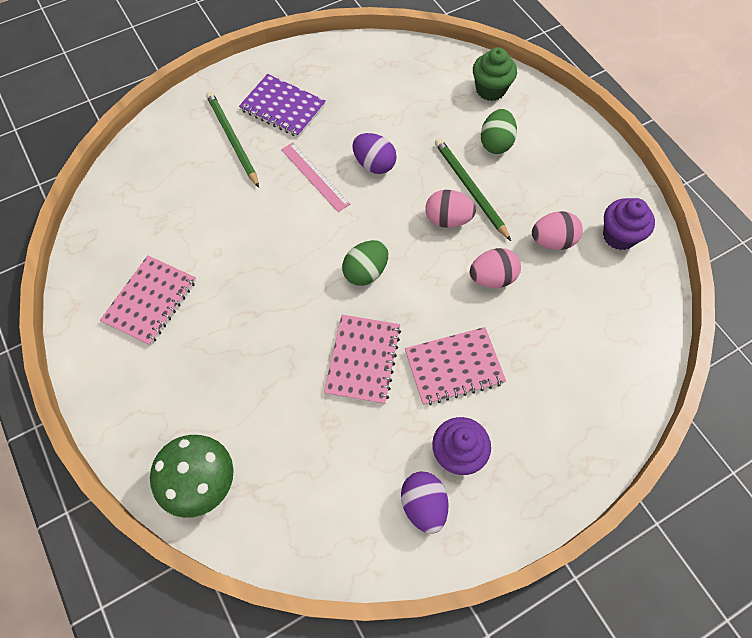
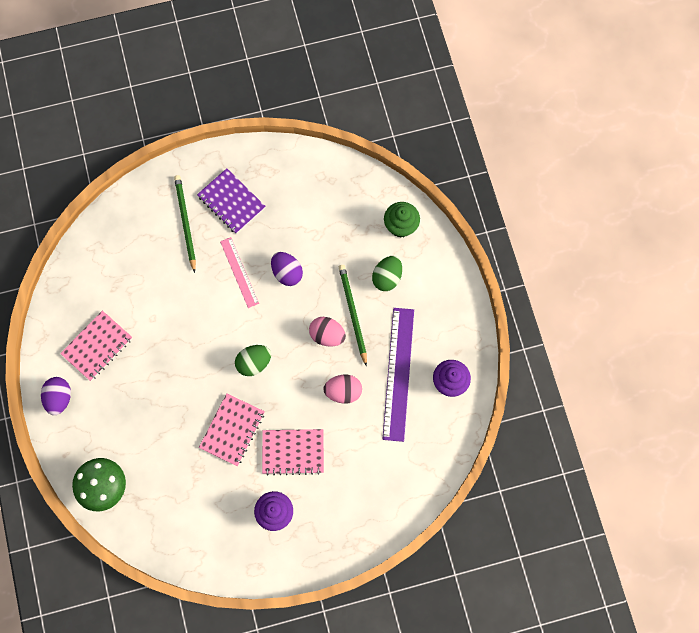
camera: 15 degrees right, 10 degrees up
purple egg [401,472,449,534] -> purple egg moved to [41,377,71,415]
pink egg [532,211,583,250] -> purple ruler [383,308,414,442]

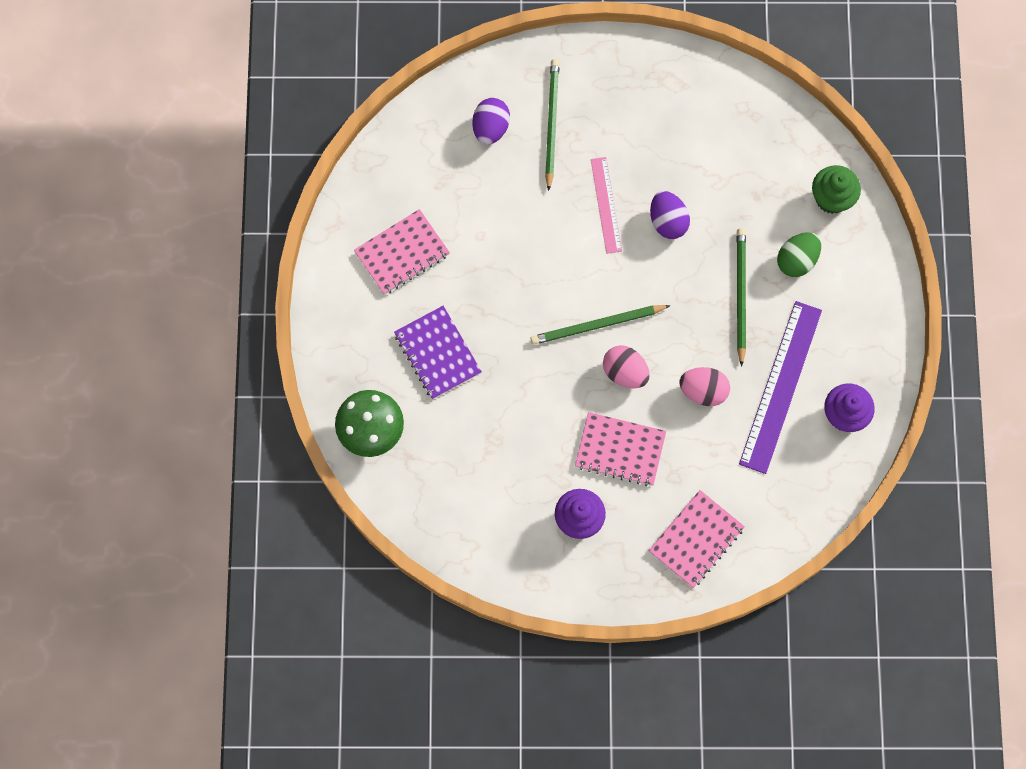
camera: 15 degrees right, 0 degrees up
purple egg [41,377,71,415] -> purple egg moved to [472,98,510,145]
purple notebook [197,168,266,234] -> purple notebook moved to [394,306,482,399]
pink notebook [199,393,265,466] -> pink notebook moved to [649,490,745,588]
green egg [235,345,271,376] -> green pencil [531,305,671,345]
pink egg [309,317,346,346] -> pink egg moved to [603,345,650,388]

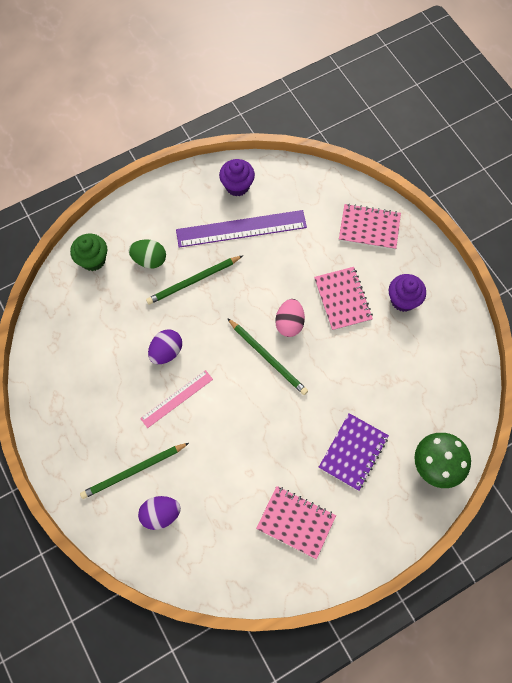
camera: 120 degrees left, 5 degrees down
pink egg [679,367,730,406] -> none

